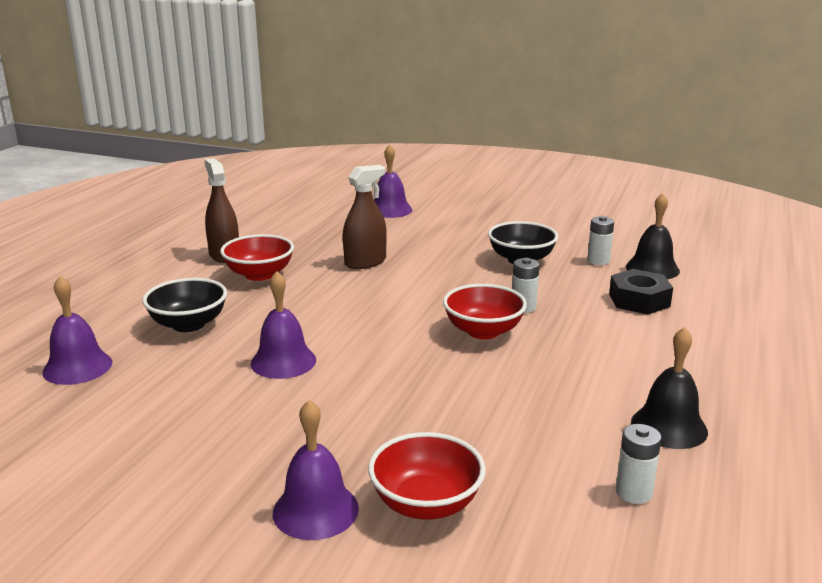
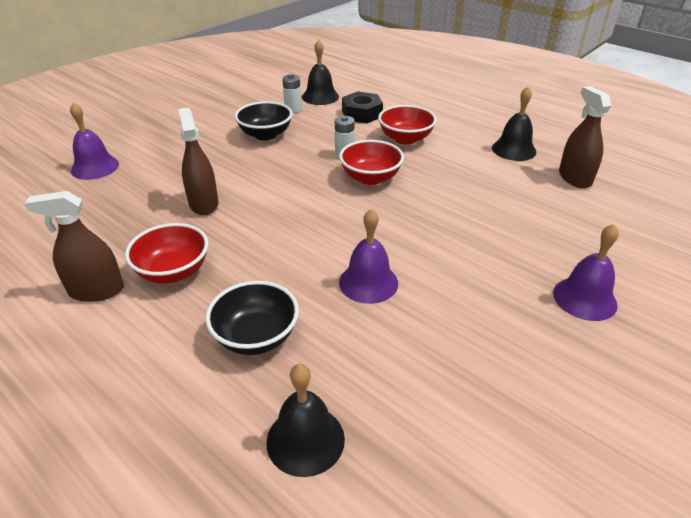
camera: 70 degrees left, 15 degrees up
purple bell [42,276,112,385] -> black bell [266,364,345,477]
red bowl [368,432,486,520] -> red bowl moved to [378,105,437,145]
white battery [616,424,662,504] -> brown spray bottle [559,86,611,188]

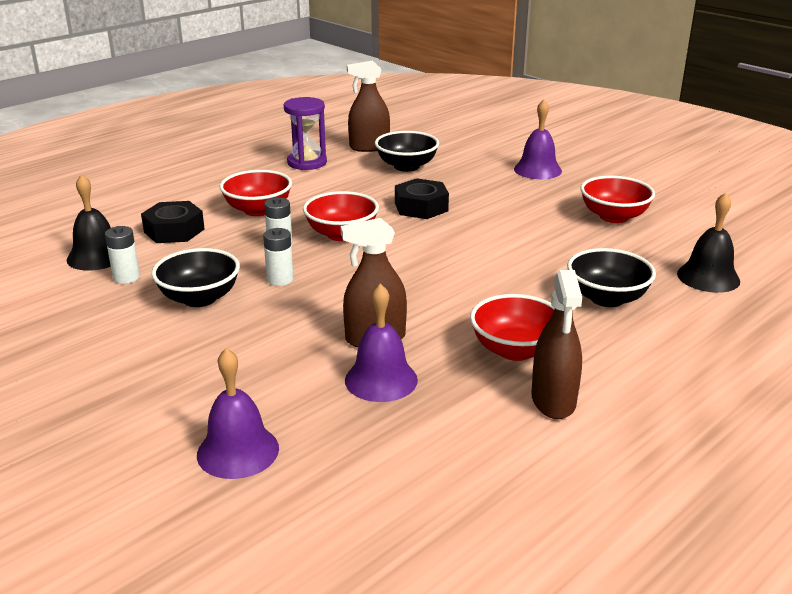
camera: 85 degrees left, 10 degrees down
purple bell [339,209,398,304] -> purple bell moved to [345,284,418,402]
black bell [492,87,536,161] -> purple hourglass [284,97,327,170]
none -> white battery [263,228,293,286]
none -> black bowl [375,131,439,172]
none -> black nut [395,178,449,219]
none -> red bowl [581,176,655,223]

